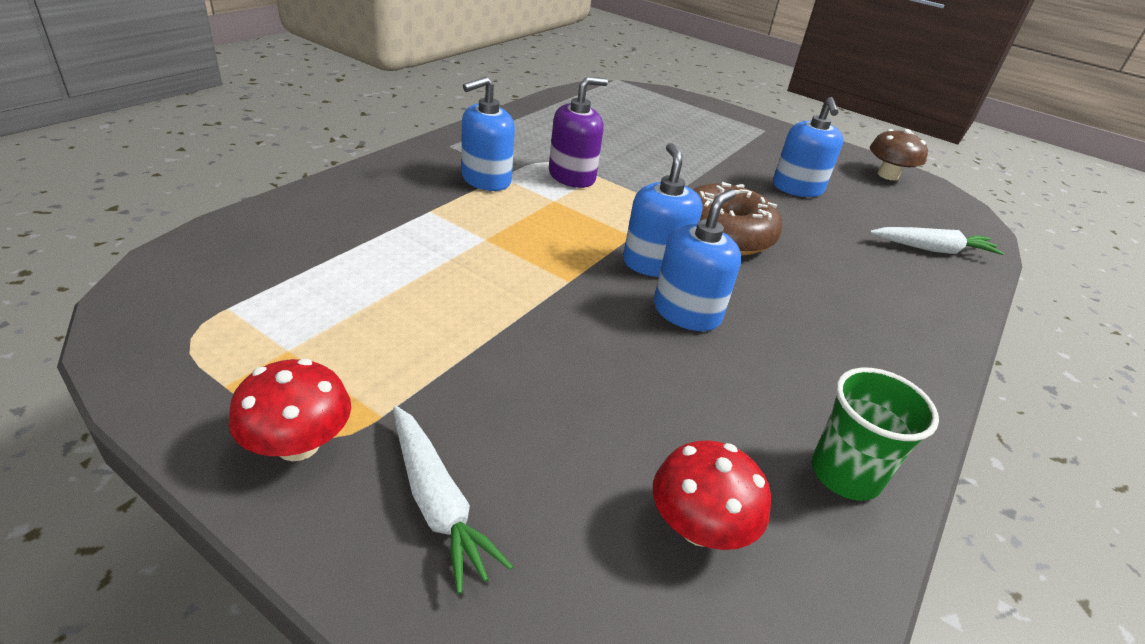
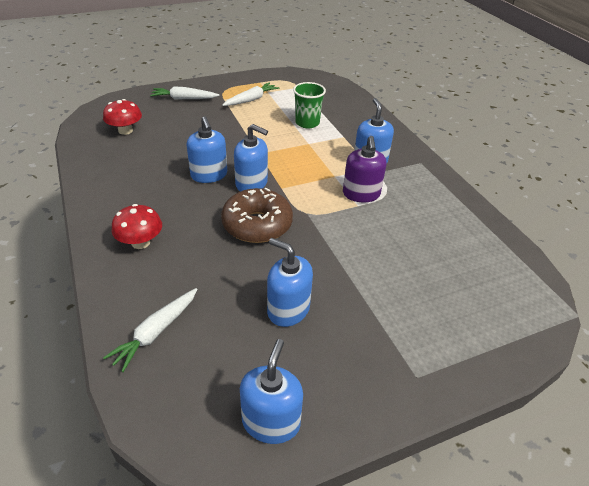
camera: 125 degrees right, 5 degrees up
red mushroom [229,359,351,461] -> red mushroom moved to [111,204,162,249]
green cup [812,368,939,501] -> green cup moved to [293,82,326,128]
brown mushroom [870,129,928,180] -> blue soap dispenser [240,339,303,444]
none -> white carrot [222,82,279,106]

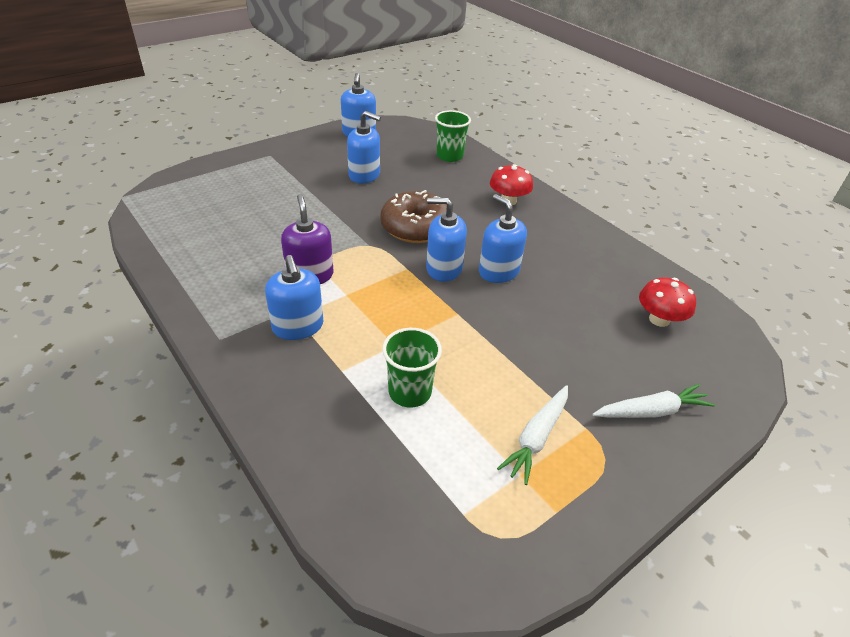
camera: 165 degrees right, 0 degrees up
white carrot [103,288,197,372] -> green cup [435,110,471,162]

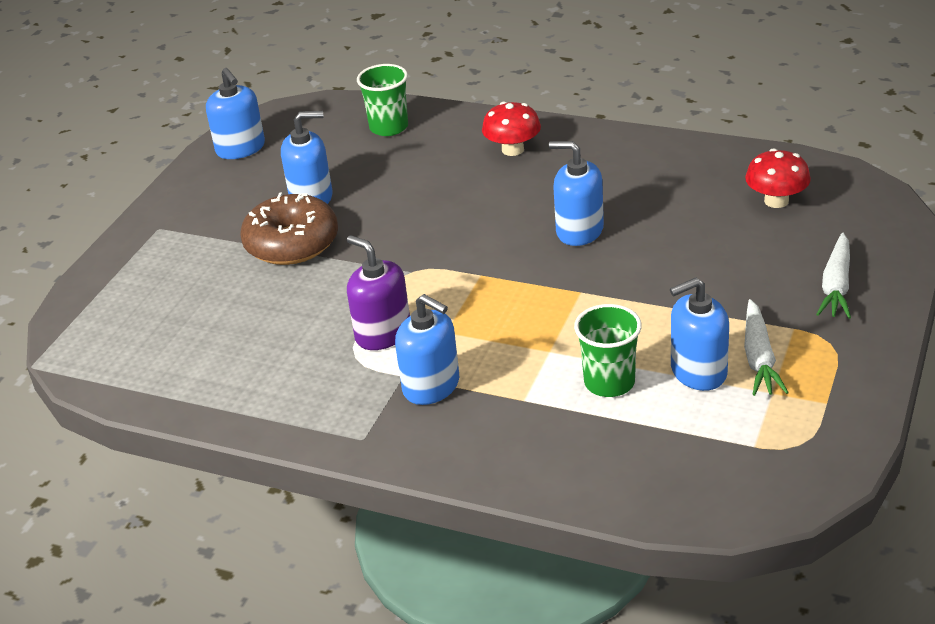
camera: 25 degrees left, 5 degrees down
brown donut [380,190,447,243] -> brown donut moved to [240,193,338,265]
blue soap dispenser [426,198,467,282] -> blue soap dispenser moved to [670,277,729,391]
white carrot [592,384,715,418] -> white carrot turned 150 degrees clockwise [816,232,851,319]

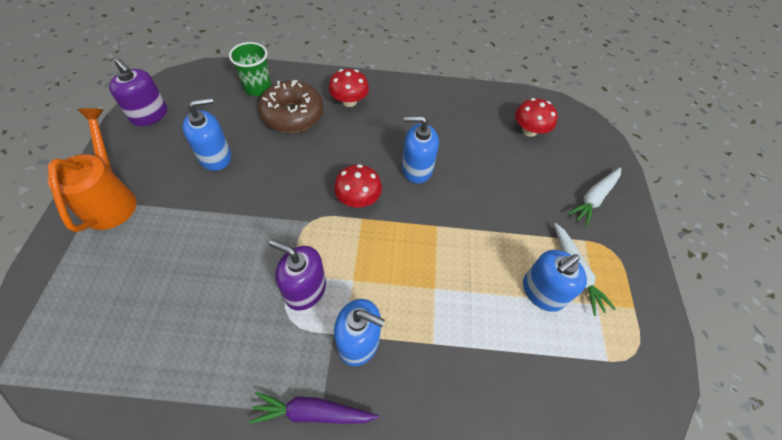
camera: 25 degrees left, 20 degrees up
blue soap dispenser [206,68,265,159] -> purple soap dispenser [109,58,167,126]
brown donut [240,193,338,265] -> brown donut moved to [258,80,323,133]
green cup [574,304,642,397] -> none
white carrot [816,232,851,319] -> white carrot turned 45 degrees clockwise [568,167,621,227]
none -> orange watering can [48,108,137,232]
none -> purple carrot [249,392,379,424]
none -> red mushroom [334,164,382,207]

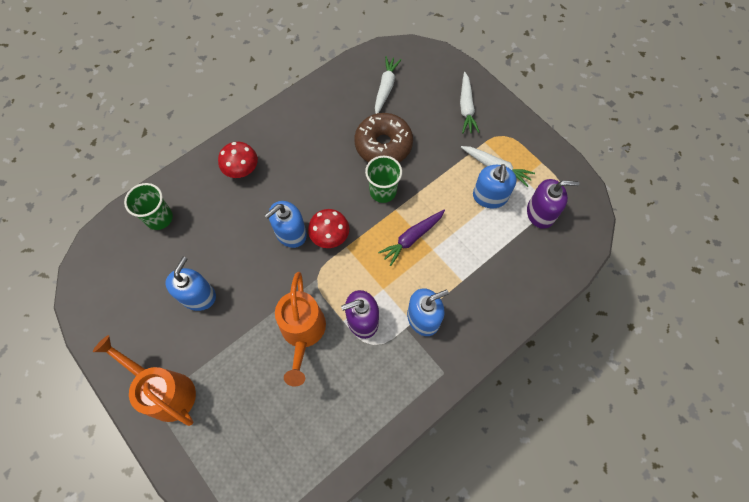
camera: 40 degrees left, 10 degrees up
purple soap dispenser [109,58,167,126] -> purple soap dispenser moved to [527,179,579,229]
purple carrot [249,392,379,424] -> purple carrot moved to [378,210,445,266]
brown donut [258,80,323,133] -> brown donut moved to [354,113,413,162]
blue soap dispenser [402,116,439,183] -> blue soap dispenser moved to [265,201,307,248]
red mushroom [515,98,558,137] -> white carrot [375,56,402,114]
none -> orange watering can [275,272,326,387]
none -> green cup [365,156,402,203]

